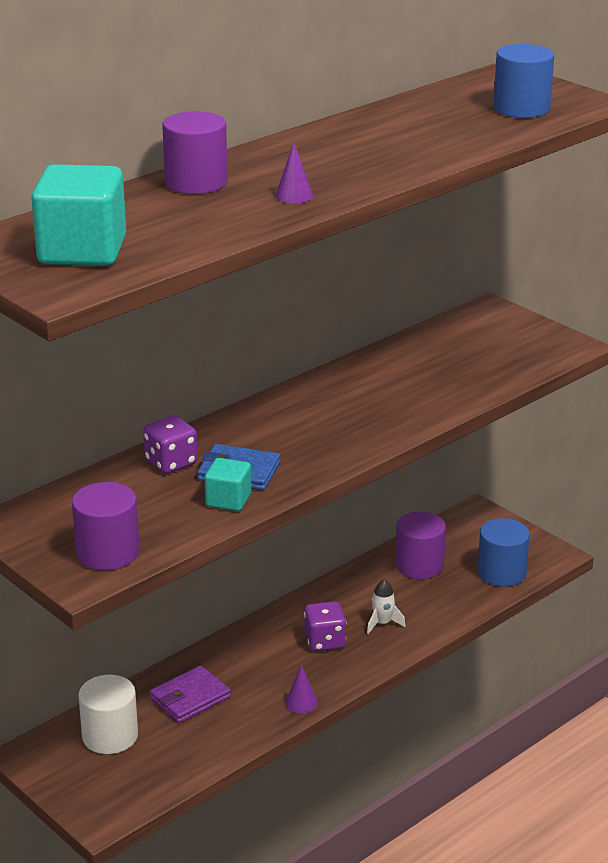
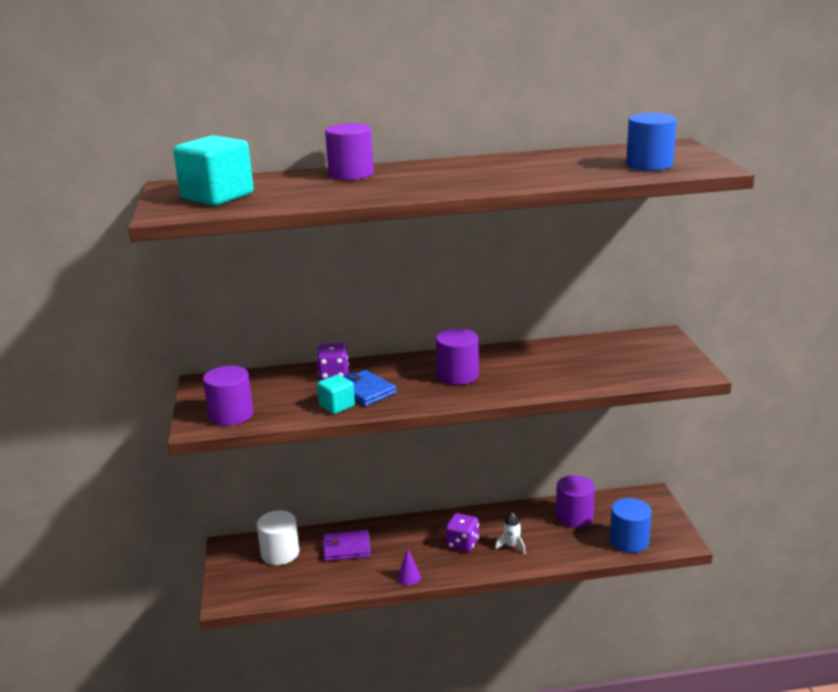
camera: 35 degrees right, 5 degrees down
purple cone [275,143,313,203] -> none
none -> purple cylinder [436,329,479,385]

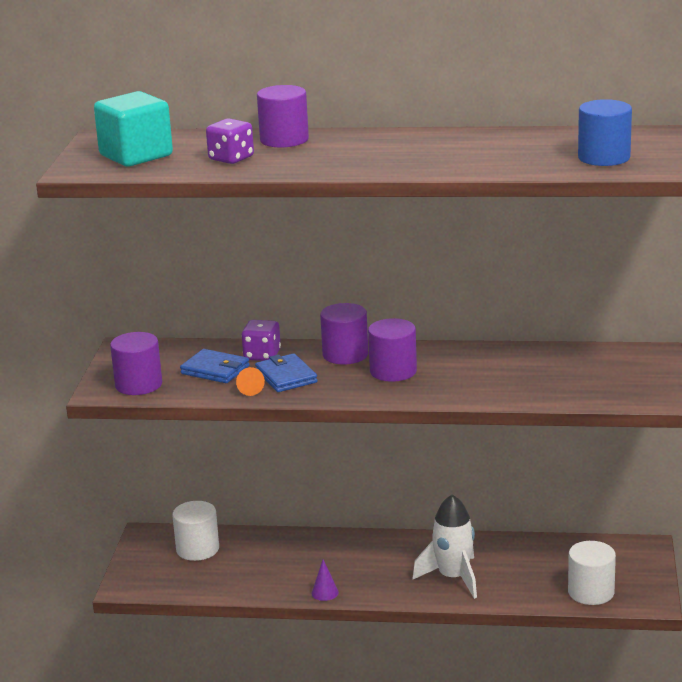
camera: 15 degrees right, 0 degrees up
turquoise cube [317,374,355,414] -> orange cone [236,367,265,396]
purple wallet [322,530,371,561] -> none
purple dice [446,513,479,552] -> purple dice moved to [206,118,254,164]
white rocket [495,512,526,554] -> white rocket [413,494,477,599], size x2.02
purple cylinder [556,475,595,528] -> purple cylinder moved to [320,303,368,365]
blue cylinder [610,498,652,553] -> white cylinder [568,541,616,605]
none -> blue wallet [180,349,250,383]

